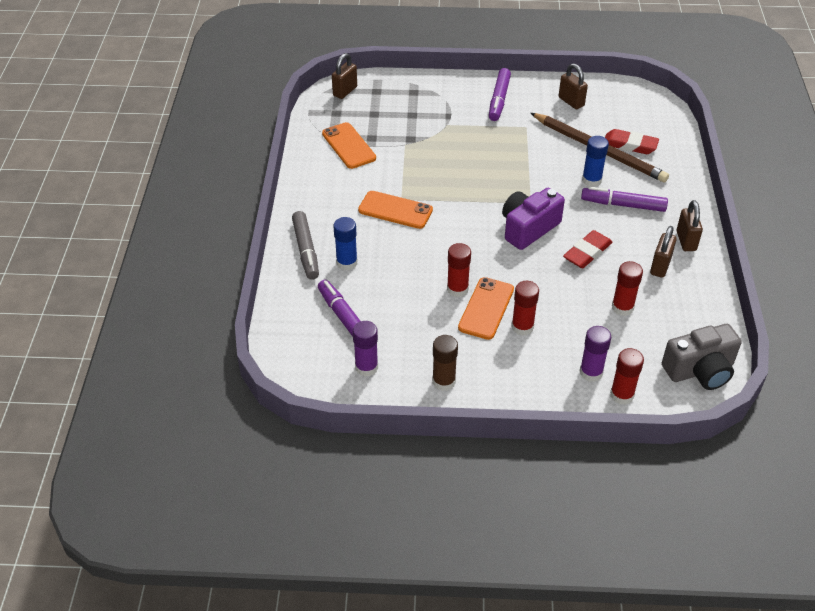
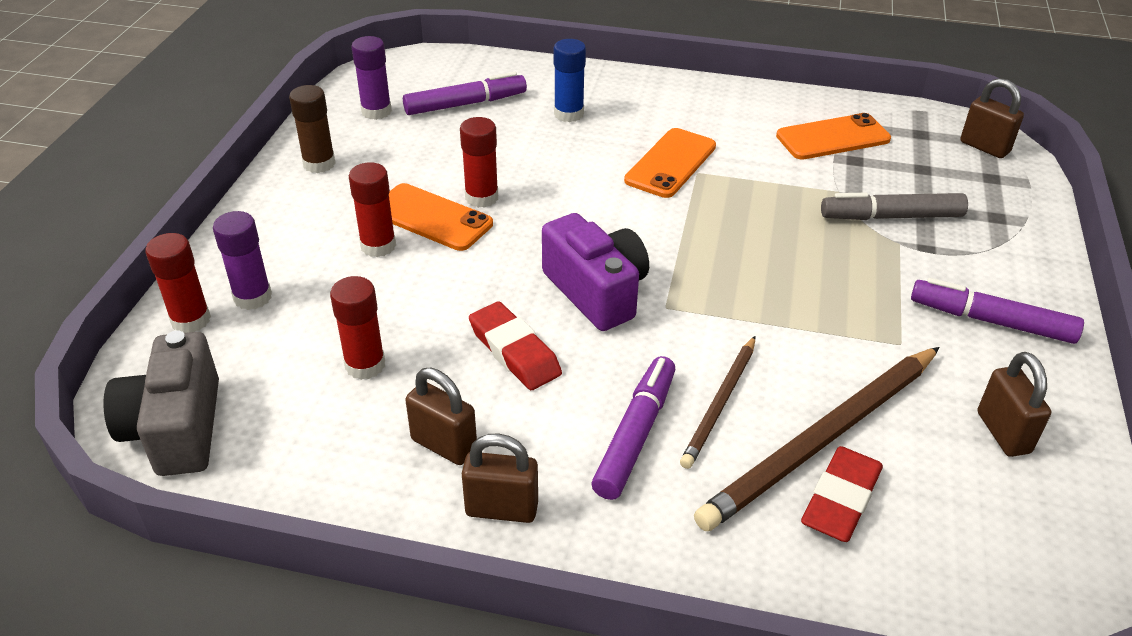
camera: 100 degrees right, 5 degrees down
grey marker [292,211,319,280] -> grey marker moved to [821,193,968,220]
brown padlock [559,63,588,109] -> brown padlock turned 75 degrees counterclockwise [978,352,1051,457]
blue glue stick [582,136,609,187] -> brown pencil [680,336,755,469]

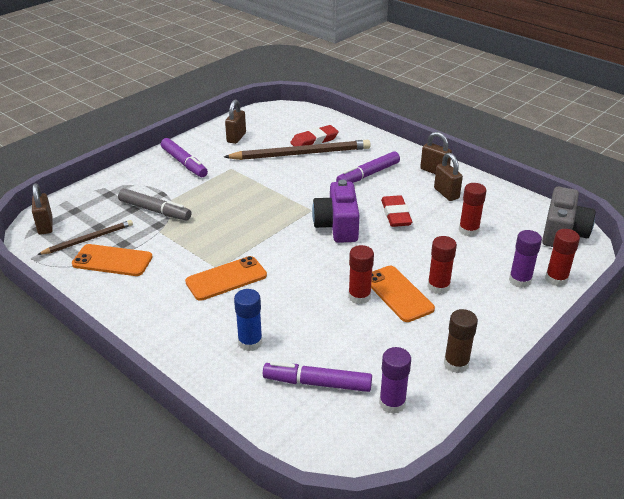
camera: 150 degrees left, 5 degrees down
brown pencil [680,336,755,469] -> brown pencil moved to [37,220,133,255]

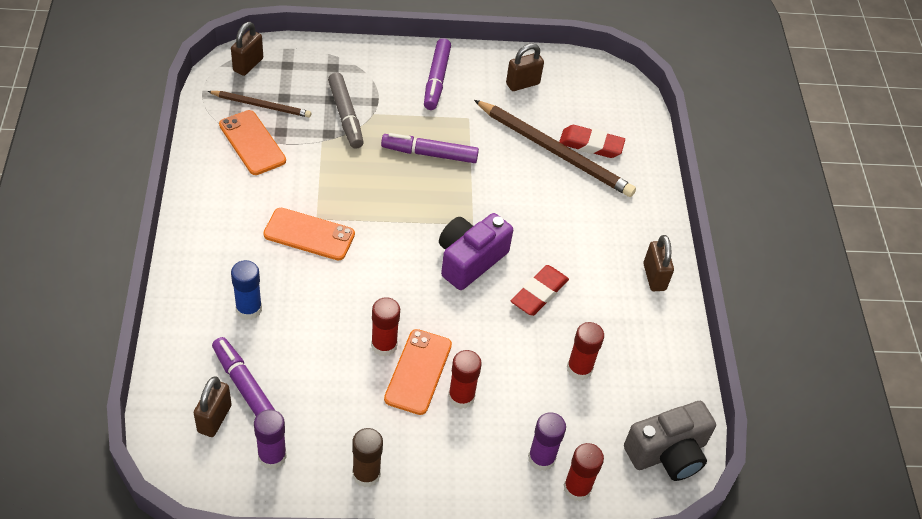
camera: 40 degrees right, 15 degrees up
purple marker [336,151,400,183] -> purple marker moved to [381,133,479,163]
brown padlock [434,152,463,201] -> brown padlock moved to [194,376,232,437]

